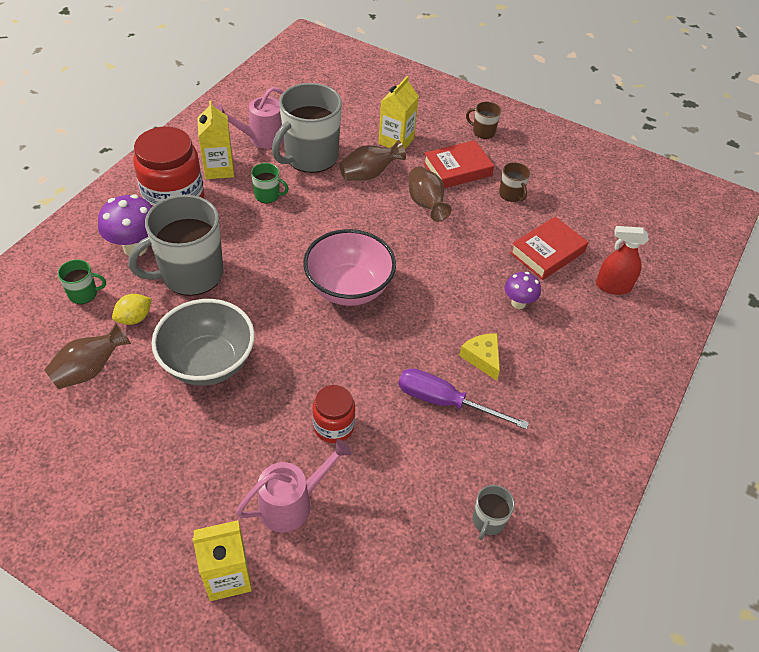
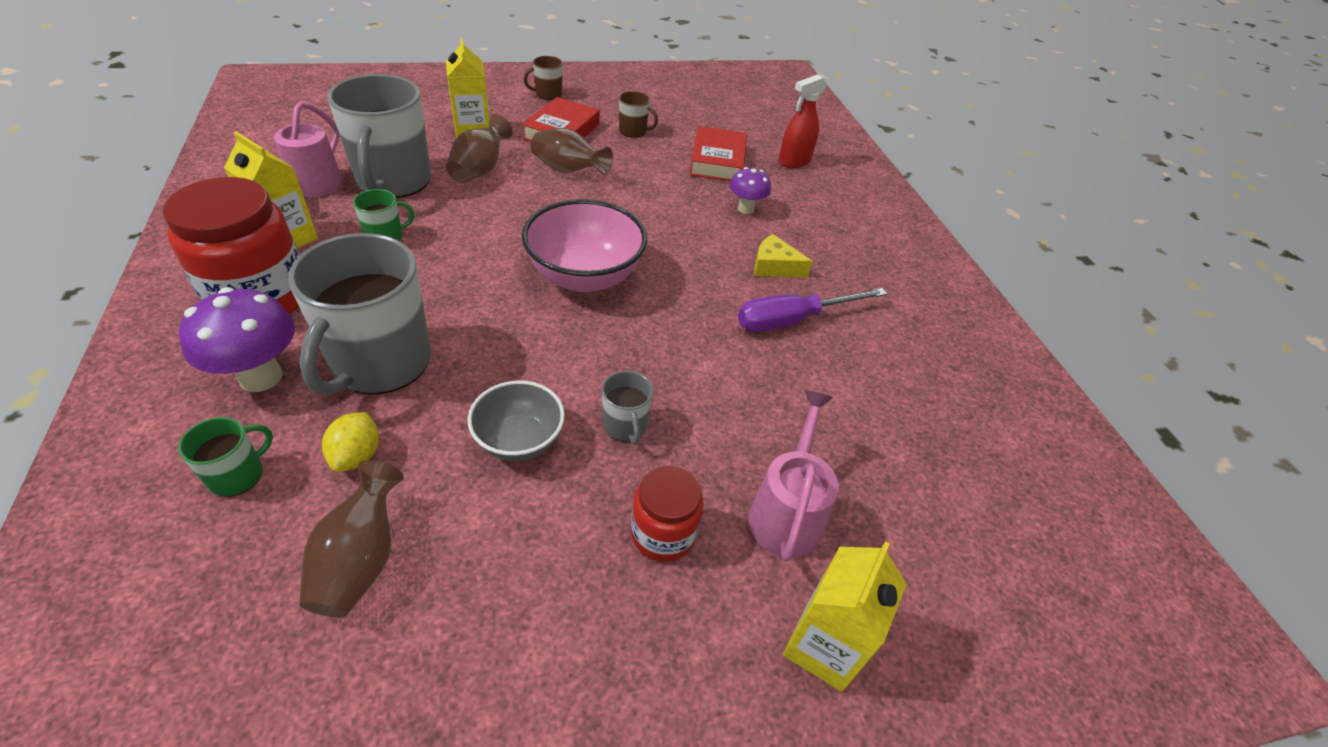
camera: 45 degrees left, 5 degrees down
grey bowl [152,299,255,386] -> grey bowl [467,380,565,461], size x0.61
red jar [313,385,355,443] -> red jar moved to [631,465,704,562]
grey mug [473,485,515,540] -> grey mug moved to [602,371,653,445]

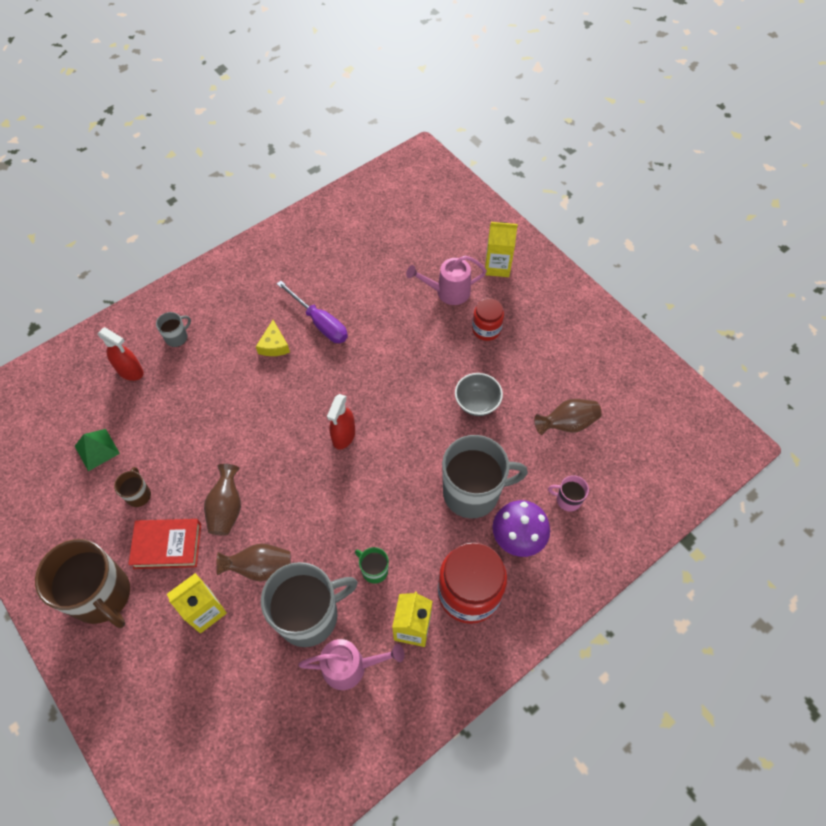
camera: 110 degrees left, 15 degrees up
green mug [178,417,273,497] -> pink mug [548,475,589,512]
yellow lemon [322,412,379,472] -> none
pink bowl [522,199,647,292] -> red spray bottle [327,394,355,450]
brown mug [523,56,563,100] -> brown mug [35,539,130,628], size x2.25
grey mug [602,371,653,445] -> grey mug moved to [156,312,191,347]
red book [690,126,747,181] -> none
purple mushroom [730,167,771,214] -> none
none -> green pyramid [75,429,120,471]

